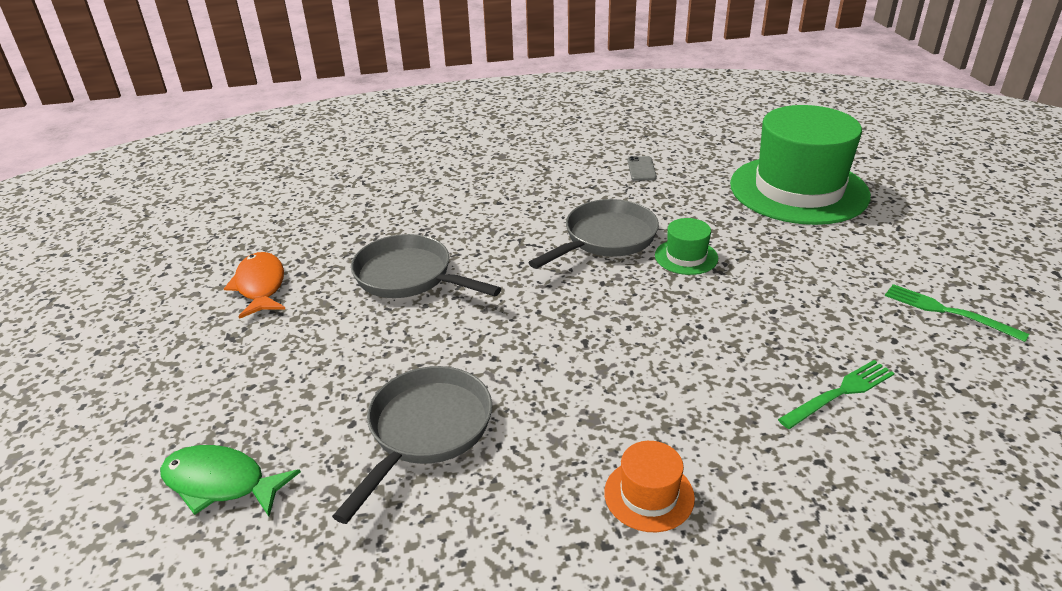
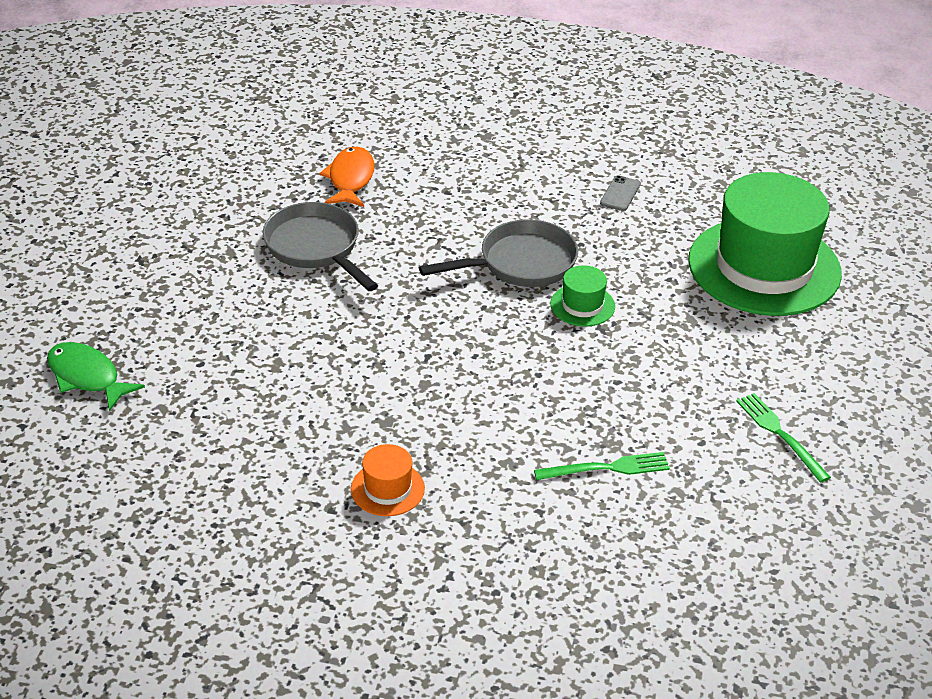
camera: 20 degrees right, 5 degrees up
orange fish [224,252,286,319] -> orange fish moved to [319,147,375,207]
grey pan [332,366,492,524] -> none

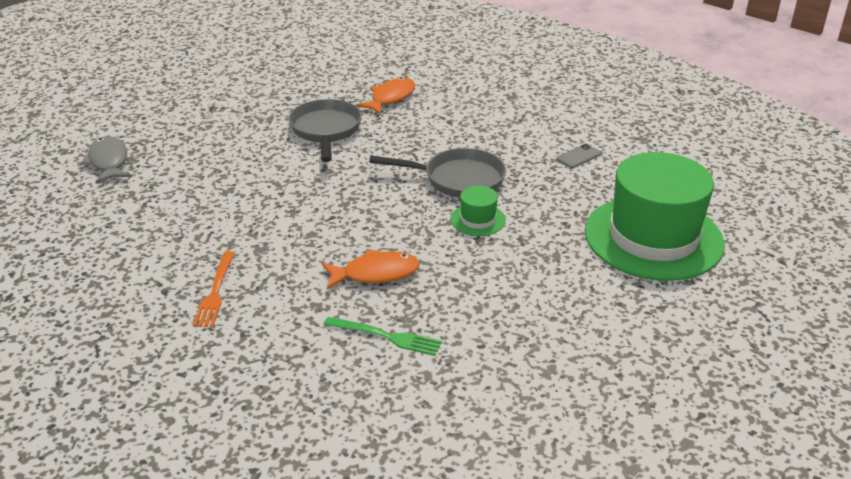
camera: 30 degrees right, 5 degrees down
green fish [47,342,145,411] -> grey fish [80,136,131,184]
orange hat [351,444,425,516] -> orange fork [193,251,235,327]
green fork [736,393,831,483] -> none
none -> orange fish [322,250,420,289]

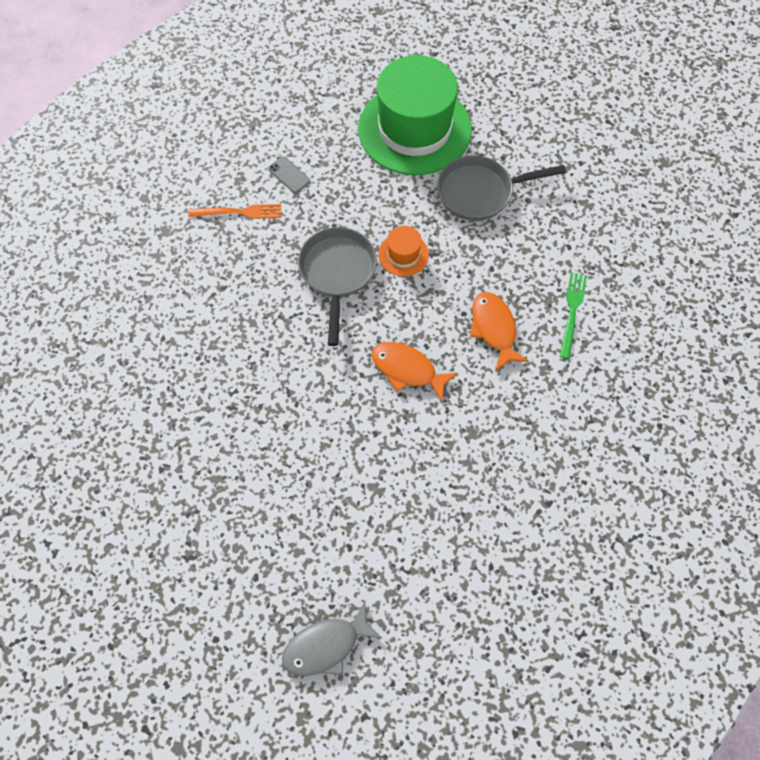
camera: 95 degrees left, 30 degrees up
orange fork [193,251,235,327] -> orange fork moved to [189,204,281,219]
grey pan [288,99,362,162] -> grey pan moved to [437,155,566,221]
orange fish [356,77,415,114] -> orange fish moved to [371,342,458,402]
green hat [451,186,506,236] -> orange hat [378,226,429,276]

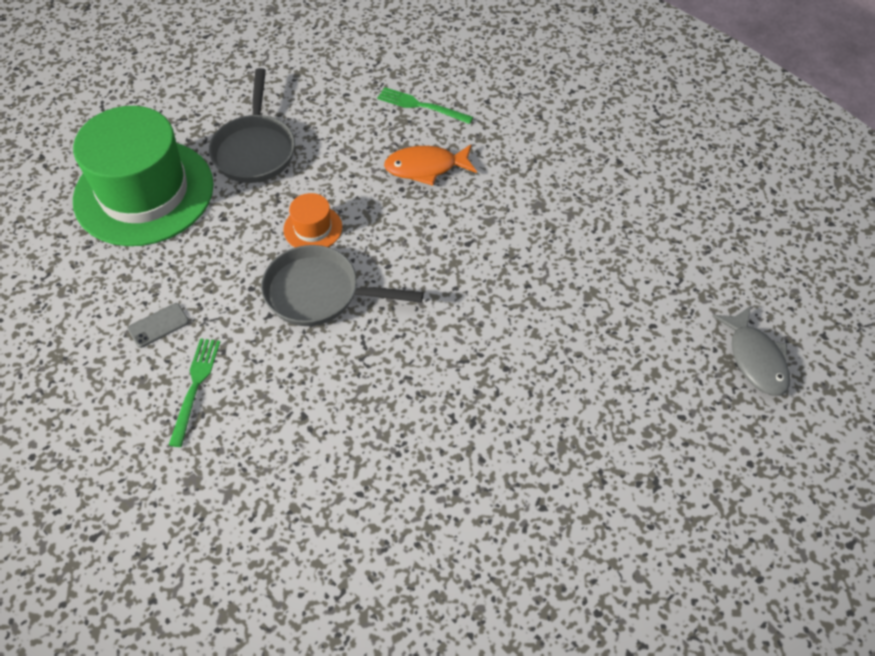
camera: 80 degrees left, 10 degrees down
orange fork [189,204,281,219] -> green fork [169,338,220,447]
orange fish [371,342,458,402] -> none

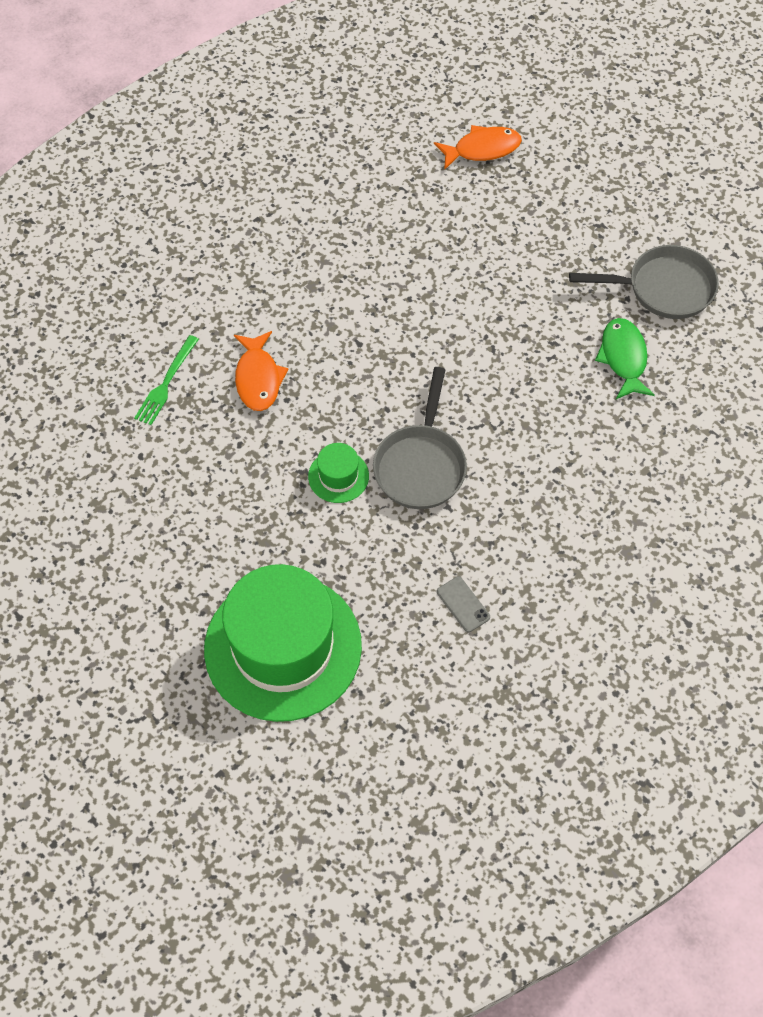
camera: 90 degrees left, 5 degrees up
green fork [169,338,220,447] -> none
grey pan [209,68,295,183] -> grey pan moved to [569,245,719,319]
orange hat [283,193,342,247] -> green hat [308,443,369,503]
grey fish [712,306,790,396] -> orange fish [434,125,522,170]
none -> green fish [595,318,655,399]

